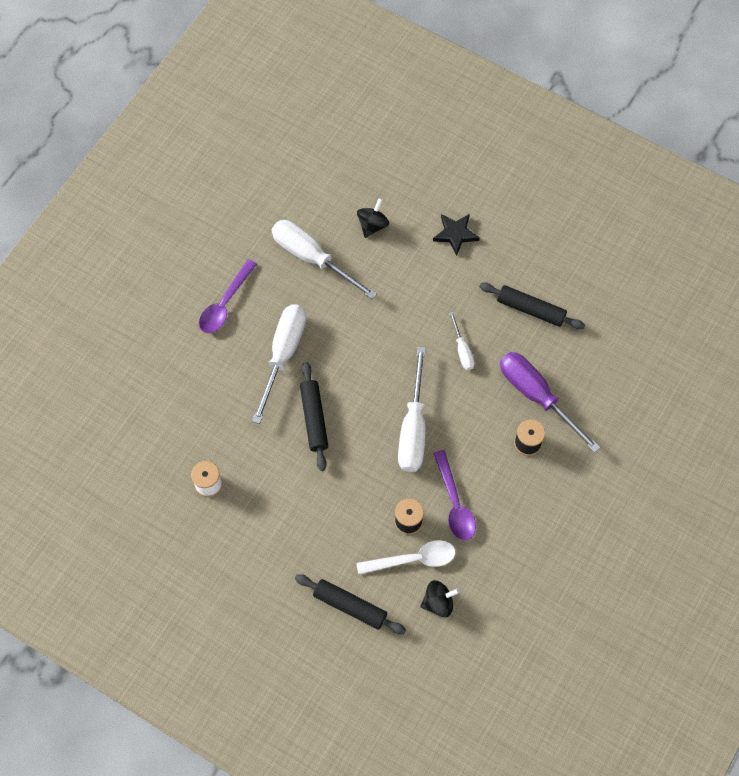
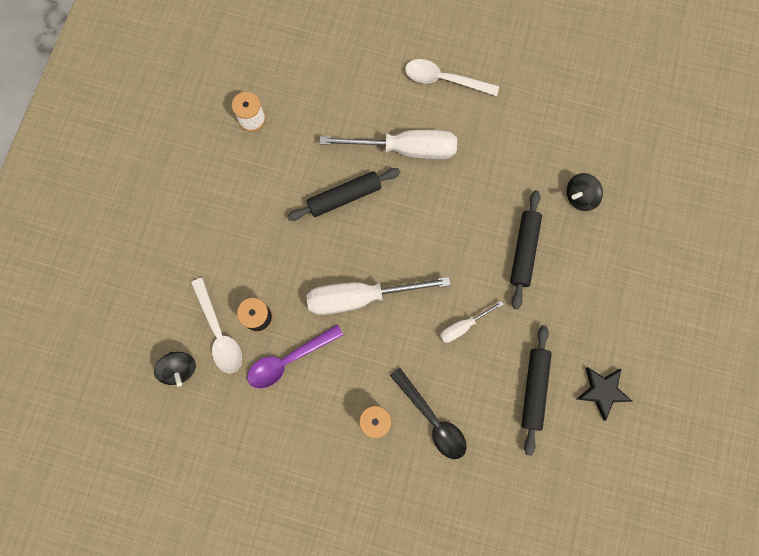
camera: 75 degrees right, 10 degrees up
purple spoon [199,259,257,333] -> white spoon [405,59,499,96]
white screwdriver [272,220,377,299] -> none
black rolling pin [295,574,406,634] -> black rolling pin moved to [510,190,542,309]
black spinning top [357,198,389,238] -> black spinning top turned 135 degrees clockwise [567,173,603,211]
black star [433,214,480,256] -> black star moved to [577,367,632,421]
purple screwdriver [500,352,600,453] -> black spoon [390,368,467,459]

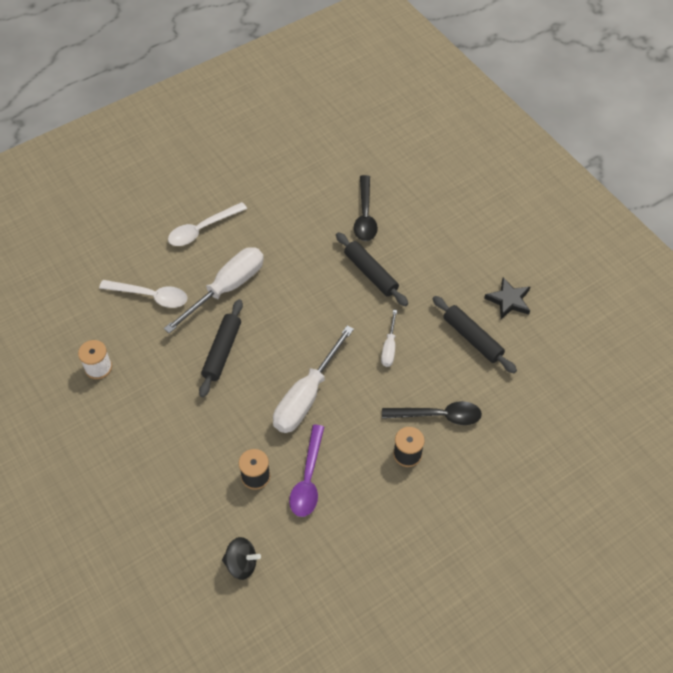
camera: 50 degrees left, 20 degrees down
white spoon [191,278,242,373] -> white spoon moved to [99,280,188,308]
black spinning top [567,173,603,211] -> black spoon [354,175,378,241]

